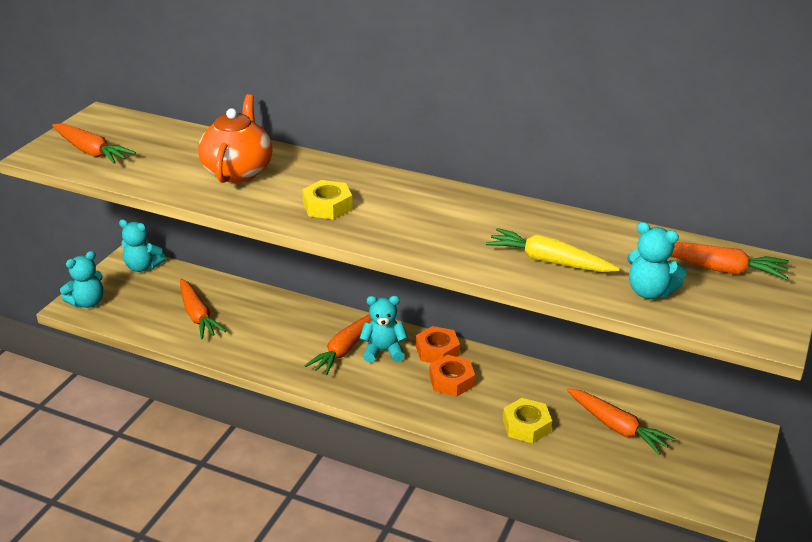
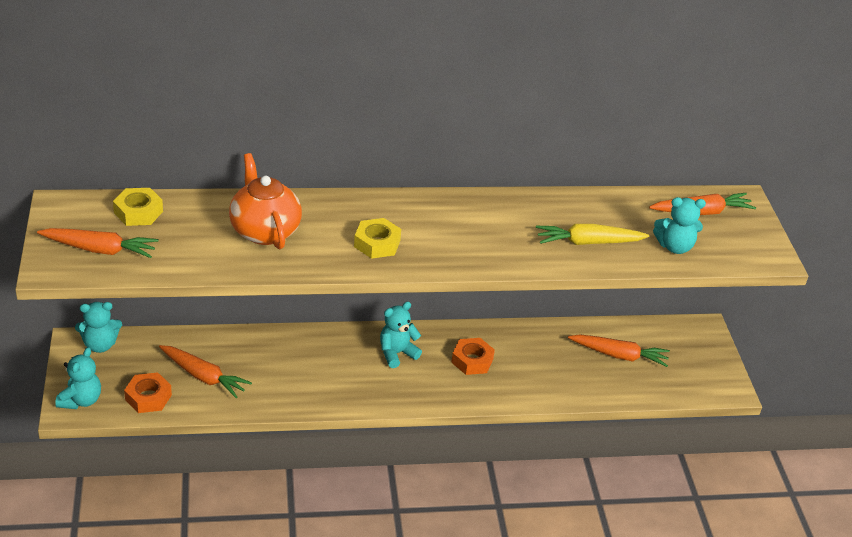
camera: 35 degrees left, 5 degrees up
orange carrot [304,314,372,375] -> none
orange nut [416,326,460,363] -> orange nut moved to [124,372,172,413]
yellow nut [503,398,552,443] -> yellow nut moved to [113,188,163,226]

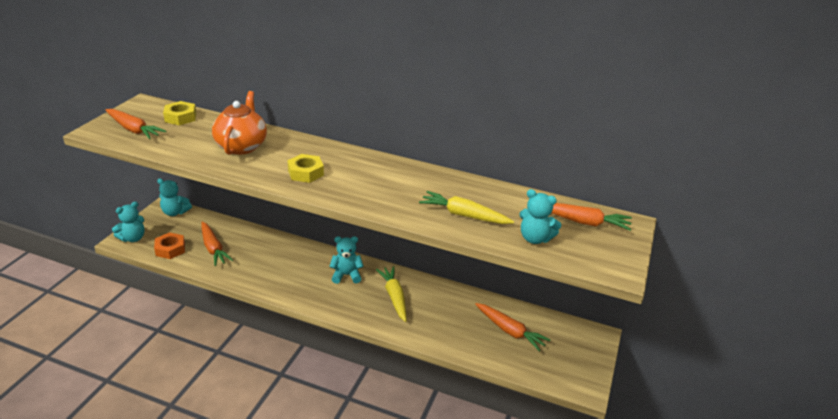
camera: 30 degrees right, 5 degrees down
orange nut [451,338,495,375] -> yellow carrot [376,266,406,322]

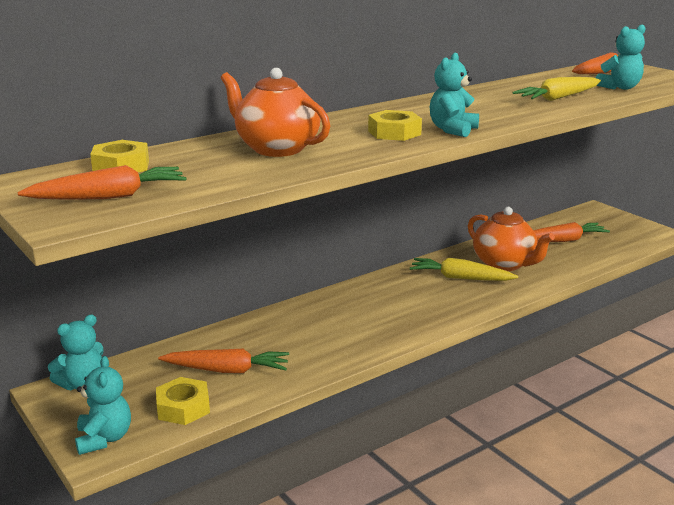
camera: 55 degrees left, 10 degrees down
orange nut [154,232,185,259] -> yellow nut [156,377,210,425]
turquoise teddy bear [329,236,364,284] -> turquoise teddy bear moved to [430,53,479,137]
none -> orange teapot [468,207,555,271]

